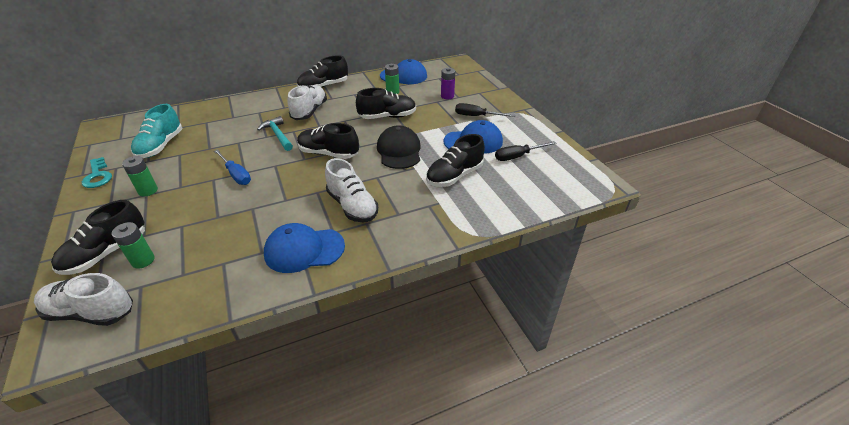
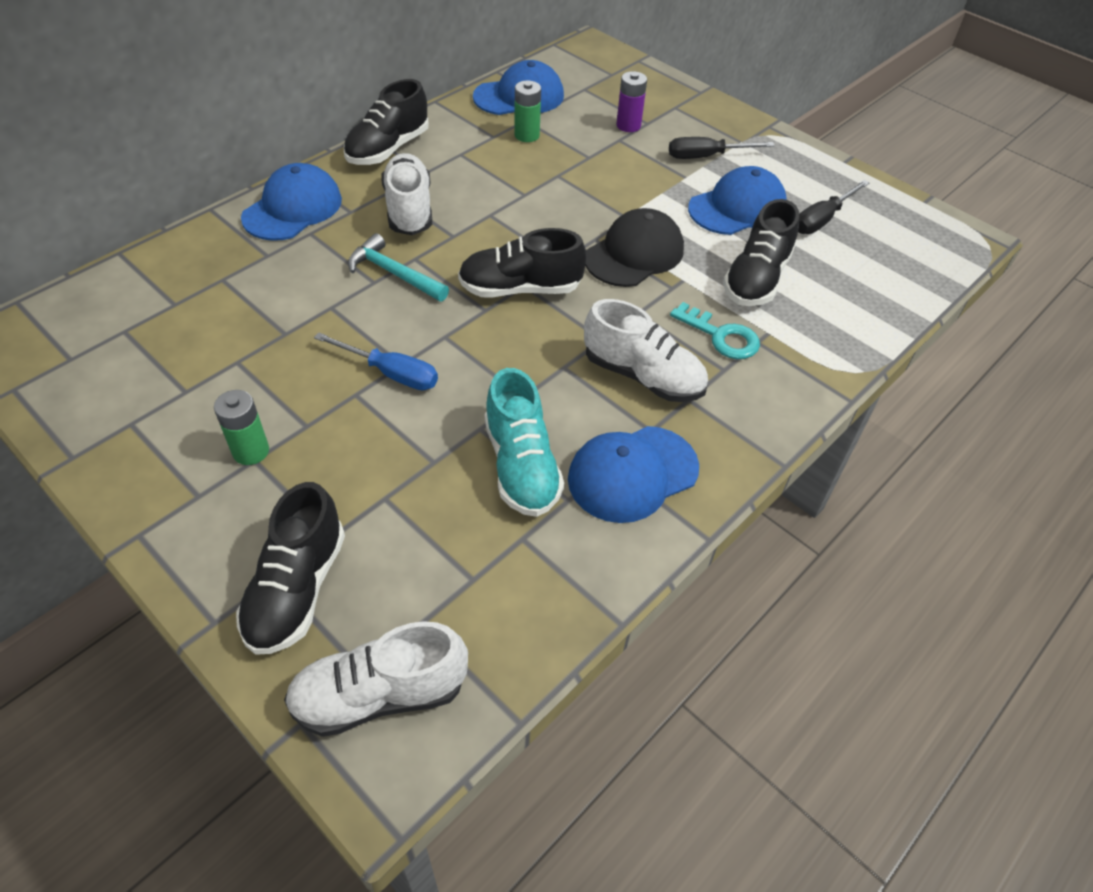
camera: 25 degrees left, 10 degrees up
turquoise key [82,157,112,188] -> turquoise key moved to [670,302,760,359]
green battery [112,222,155,269] -> none
turquoise shoe [131,104,182,158] -> turquoise shoe moved to [485,368,564,517]
black shoe [356,88,416,119] -> none
black cap [377,125,421,169] -> black cap turned 75 degrees clockwise [585,208,684,287]
none -> blue cap [241,163,342,241]

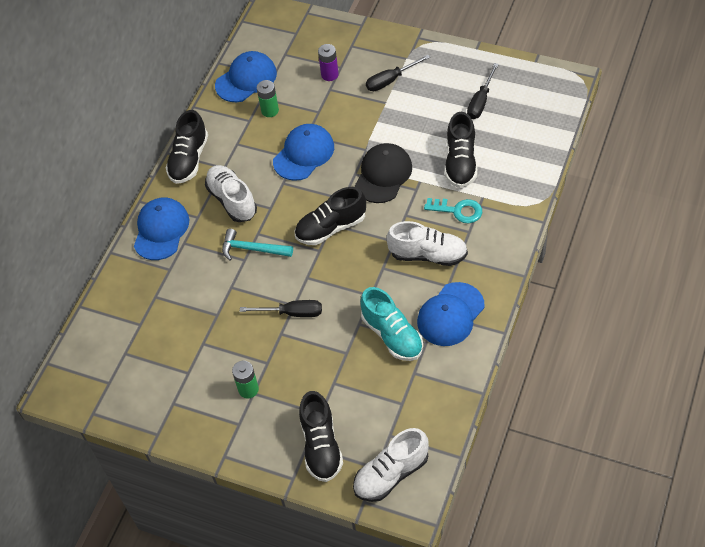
camera: 15 degrees left, 5 degrees up
blue screwdriver [314,332,438,390] -> black screwdriver [240,300,322,317]
blue cap [688,166,787,235] -> blue cap moved to [273,124,334,181]

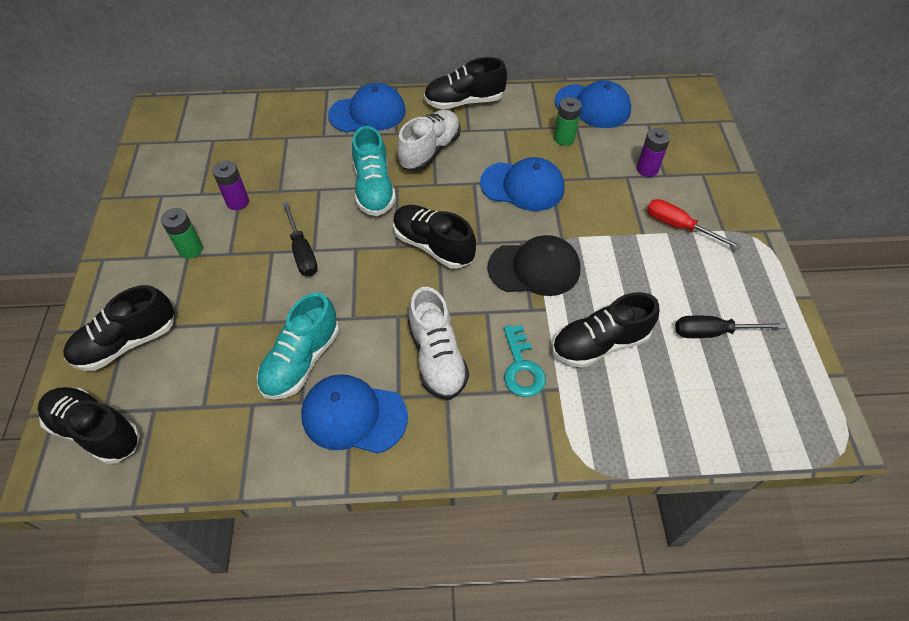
camera: 60 degrees right, 0 degrees up
turquoise hammer [222,229,293,260] -> turquoise shoe [352,126,396,216]
white shoe [353,428,429,502] -> black shoe [38,387,140,464]
black screwdriver [366,55,430,91] -> red screwdriver [647,199,742,250]
none -> purple battery [212,160,249,210]

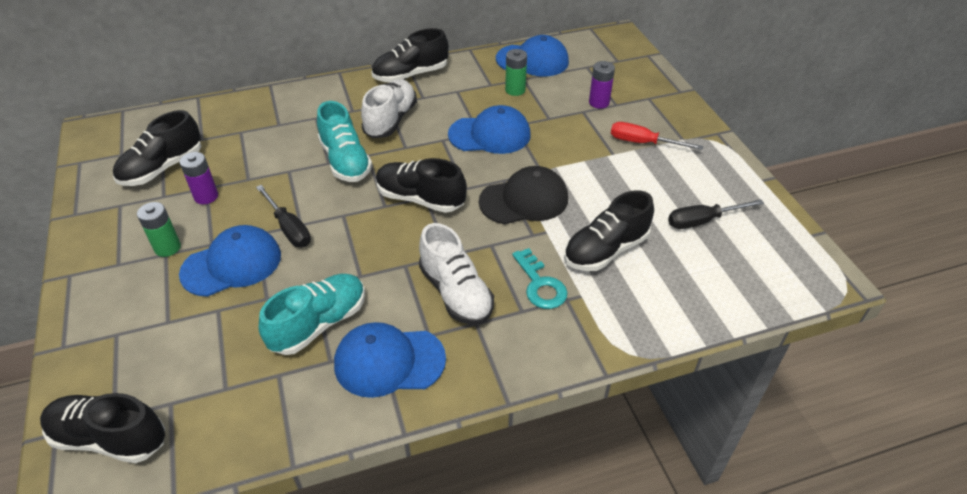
camera: 15 degrees left, 10 degrees down
black shoe [63,285,174,371] -> black shoe moved to [113,110,202,186]
turquoise shoe [257,292,339,400] -> turquoise shoe turned 150 degrees counterclockwise [259,274,365,355]
blue cap [328,83,406,133] -> blue cap moved to [179,225,281,297]

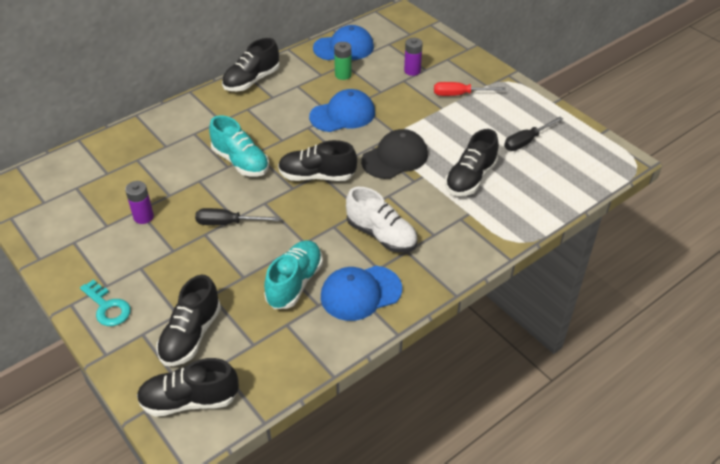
camera: 20 degrees left, 0 degrees up
black shoe [113,110,202,186] -> black shoe moved to [156,275,221,366]
green battery [137,202,181,257] -> none
blue cap [179,225,281,297] -> none
black screwdriver [256,185,311,247] -> black screwdriver turned 150 degrees clockwise [195,208,280,225]
white shoe [361,79,417,138] -> none
turquoise key [512,248,568,309] -> turquoise key moved to [80,279,131,326]

